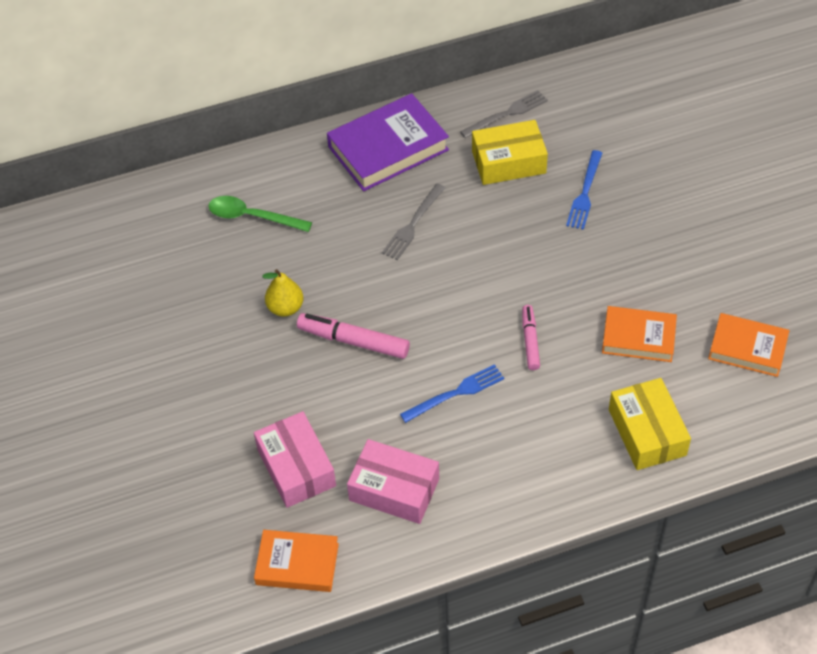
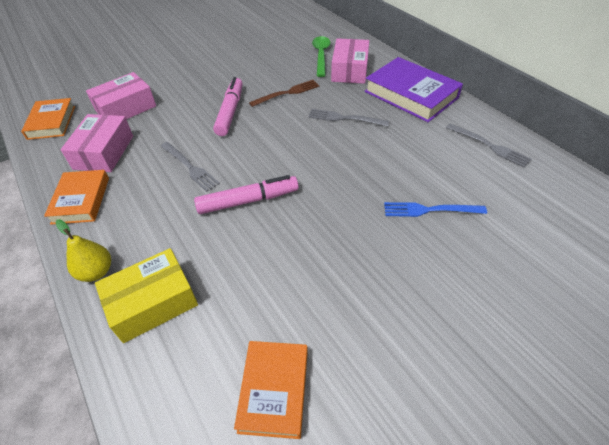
camera: 75 degrees right, 5 degrees down
yellow pear [262,269,303,317] -> yellow pear moved to [55,219,111,282]
blue fork [400,364,504,423] -> grey fork [161,142,220,192]
yellow box [472,120,548,185] -> none
pink marker [522,305,540,370] -> pink marker [194,175,299,214], size x1.58
orange book [602,306,677,362] -> orange book moved to [44,170,109,225]
none -> brown fork [249,80,320,107]
none -> pink box [331,38,369,84]

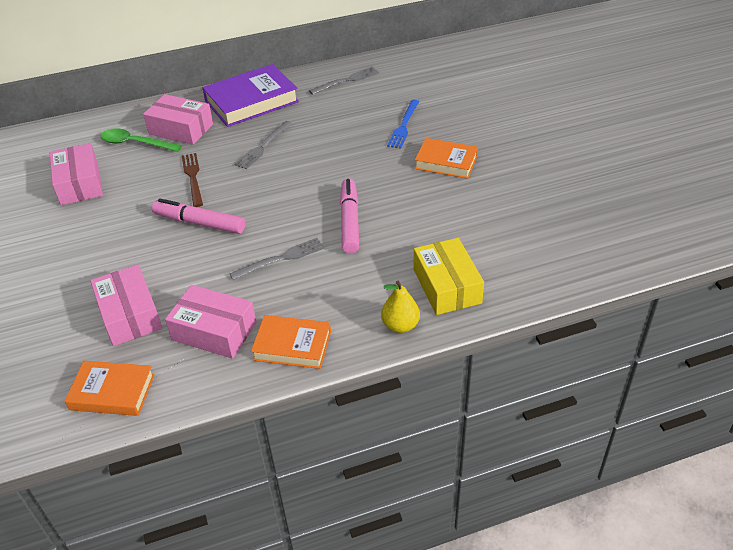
camera: 75 degrees left, 5 degrees down
orange book [234,341,308,439] -> orange book moved to [415,138,478,179]
none -> pink box [49,143,103,205]

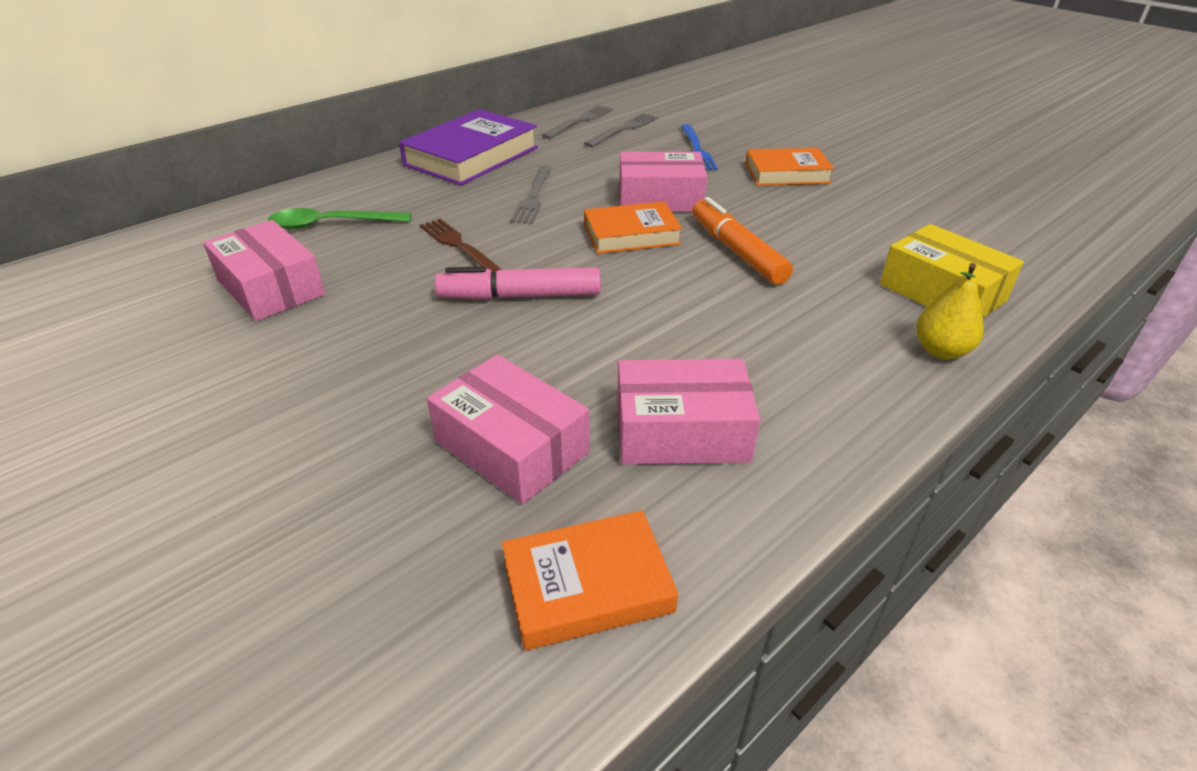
camera: 25 degrees left, 5 degrees down
pink box [143,94,213,145] -> pink box moved to [619,152,707,212]
grey fork [229,238,324,280] -> grey fork moved to [584,113,658,147]
orange book [251,315,331,369] -> orange book moved to [584,201,682,254]
pink marker [340,179,359,254] -> orange marker [692,197,793,285]

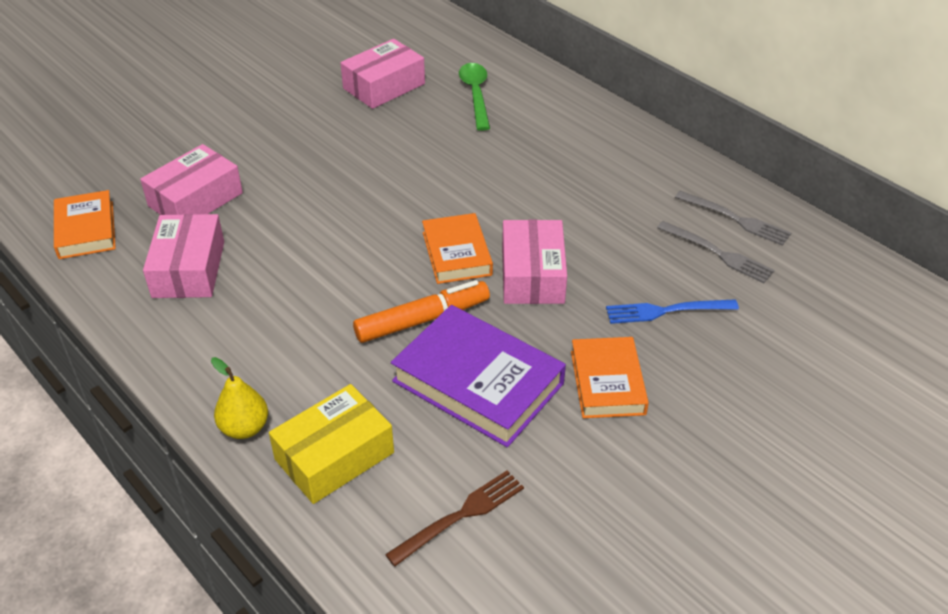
camera: 90 degrees right, 5 degrees up
purple book [399,109,538,186] -> purple book moved to [391,305,566,447]
brown fork [420,219,502,272] -> brown fork moved to [385,470,524,566]
pink marker [435,266,601,300] -> none
grey fork [510,165,552,224] -> none

